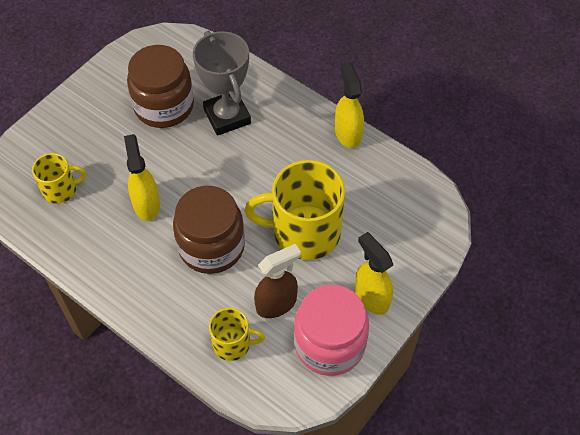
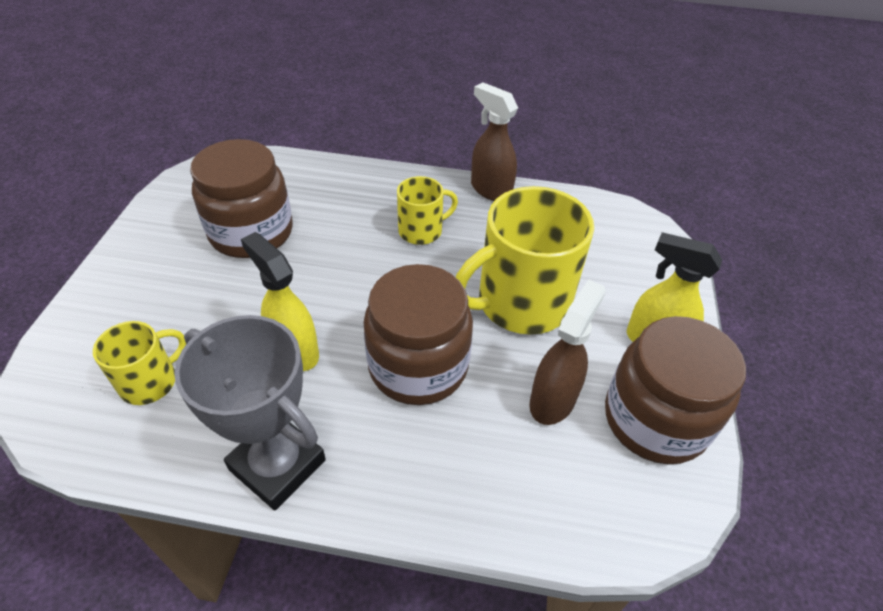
camera: 30 degrees left, 10 degrees down
grey trophy [193,31,251,136] -> grey trophy moved to [174,315,326,510]
yellow mug [209,308,265,361] -> yellow mug moved to [397,176,458,245]
pink jar [294,285,369,376] -> brown jar [605,316,746,464]
yellow spray bottle [335,62,364,148] -> brown spray bottle [471,83,518,201]

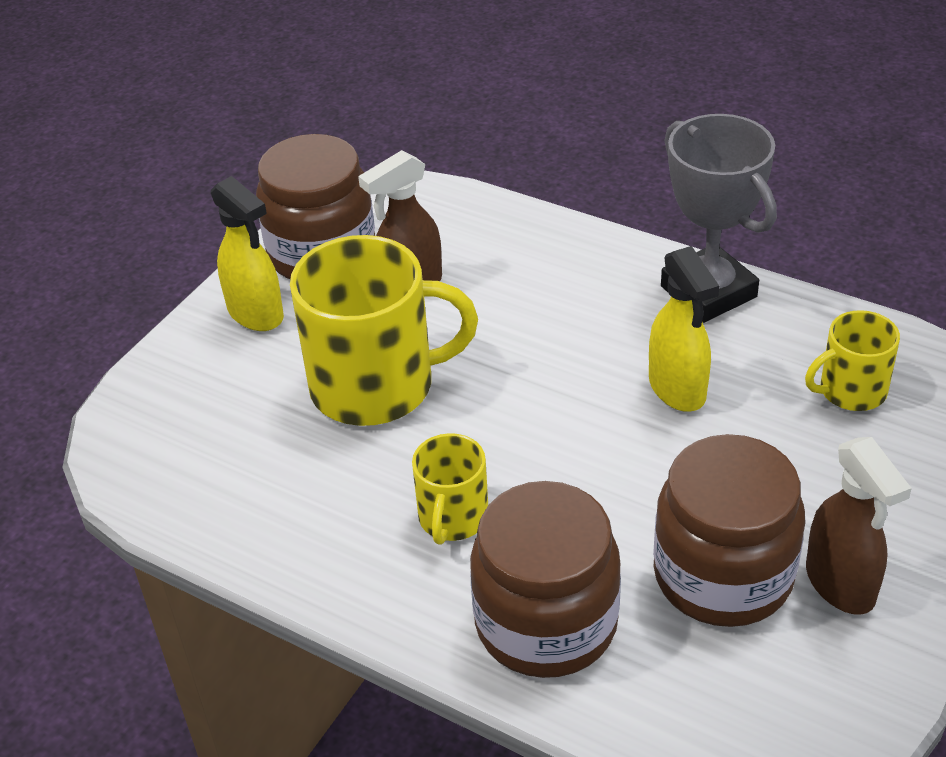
camera: 155 degrees left, 5 degrees down
brown jar [363,264,473,405] -> brown jar moved to [470,481,621,678]
yellow mug [397,176,458,245] -> yellow mug turned 75 degrees counterclockwise [412,433,488,545]
brown spray bottle [471,83,518,201] -> brown spray bottle moved to [806,437,912,615]

